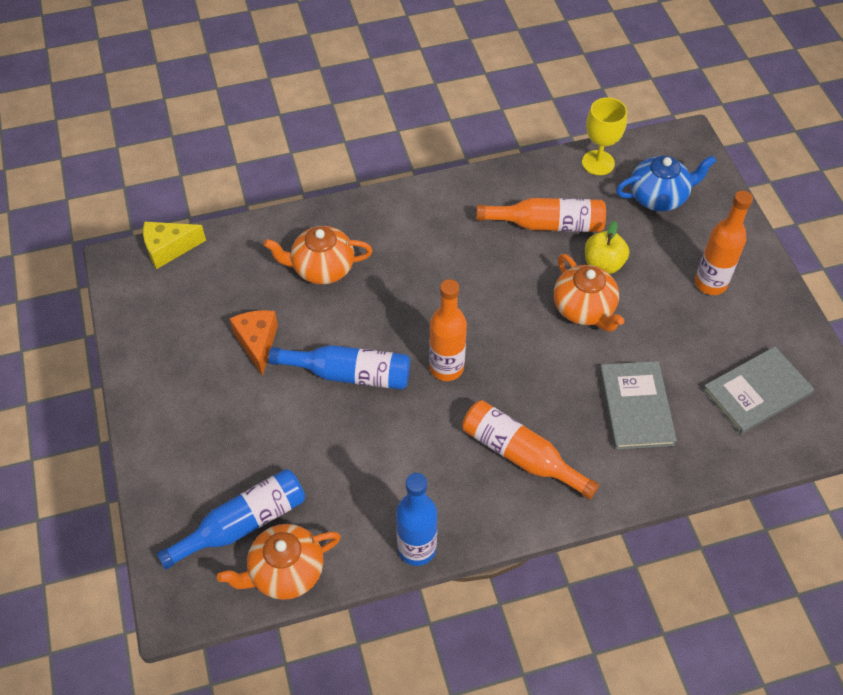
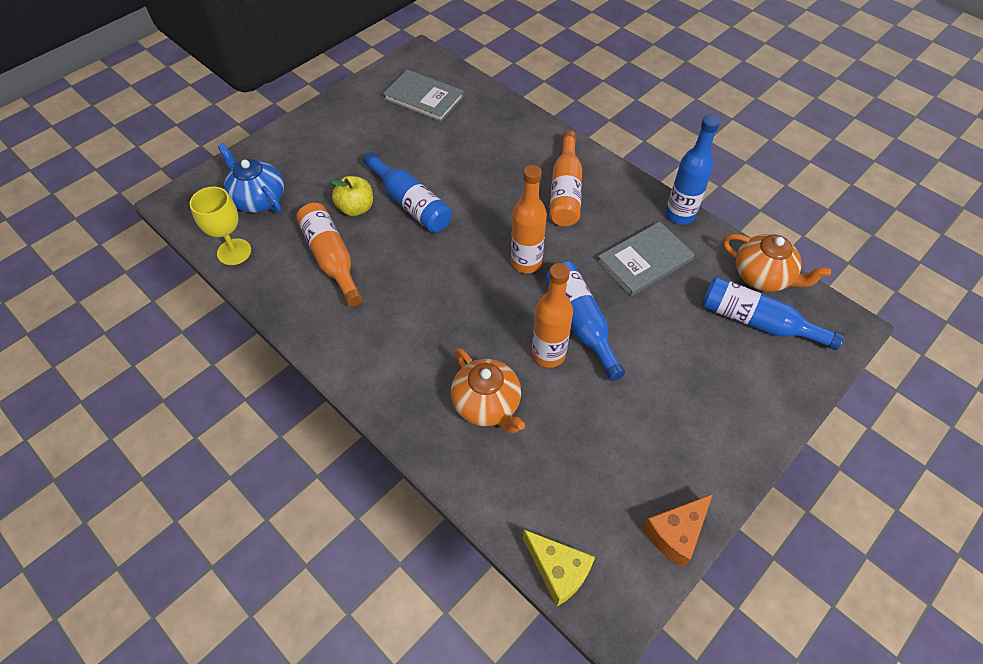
camera: 120 degrees left, 0 degrees up
orange cheese [230,310,278,376] -> orange cheese moved to [643,494,713,568]
orange teapot [554,254,625,332] -> blue bottle [363,152,452,233]
grey book [599,361,677,450] -> grey book moved to [597,222,695,296]
orange bottle [695,190,753,295] -> orange bottle moved to [532,263,573,368]

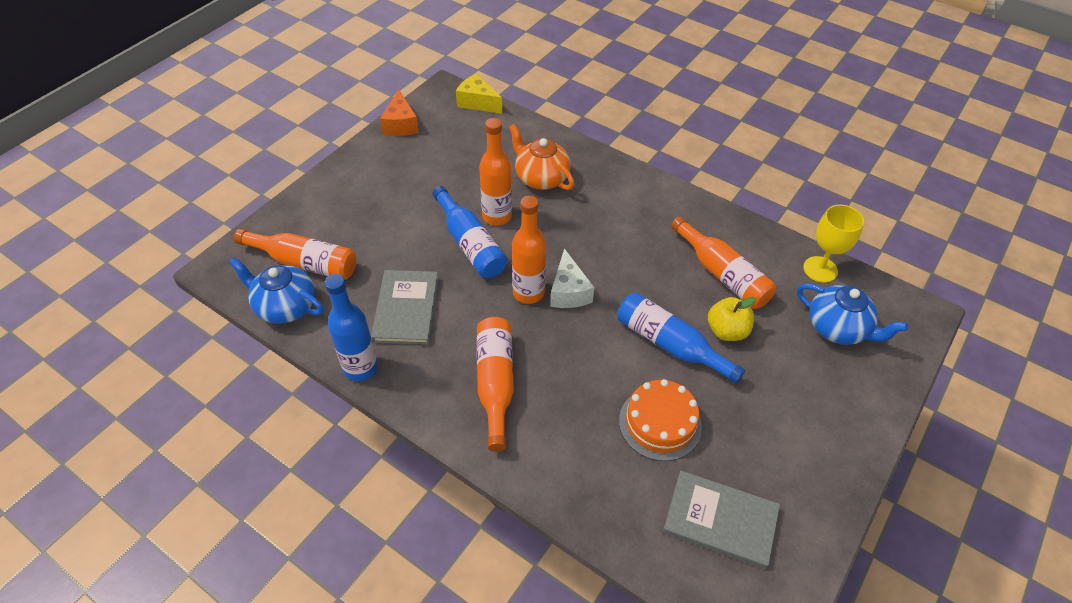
camera: 170 degrees right, 5 degrees down
grey book [597,222,695,296] -> grey book turned 45 degrees counterclockwise [371,270,439,345]
orange cheese [643,494,713,568] -> orange cheese turned 135 degrees clockwise [380,89,419,136]
blue bottle [702,277,844,350] -> orange bottle [234,229,356,280]
orange teapot [723,234,831,292] -> blue teapot [228,257,324,324]
none -> white cheese [550,248,594,308]
none -> orange cake [619,379,702,461]

